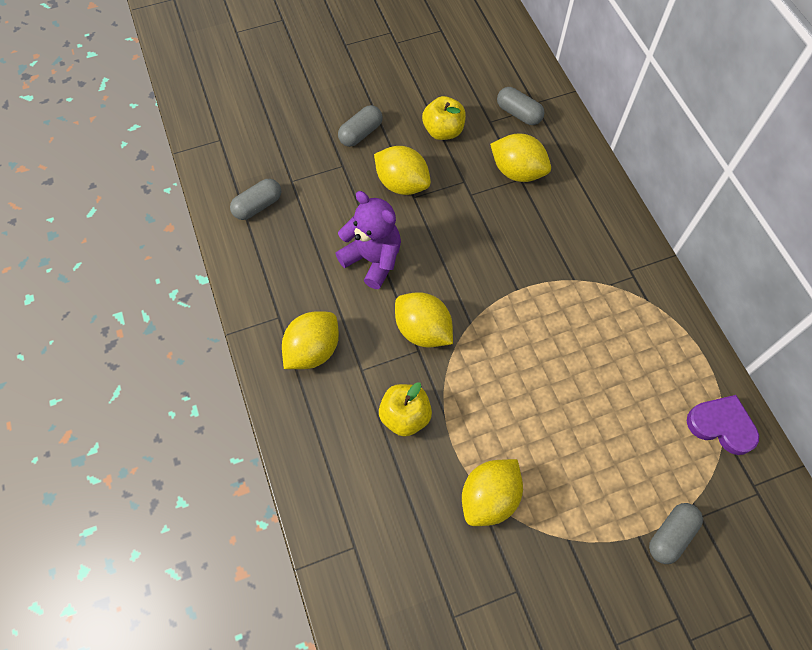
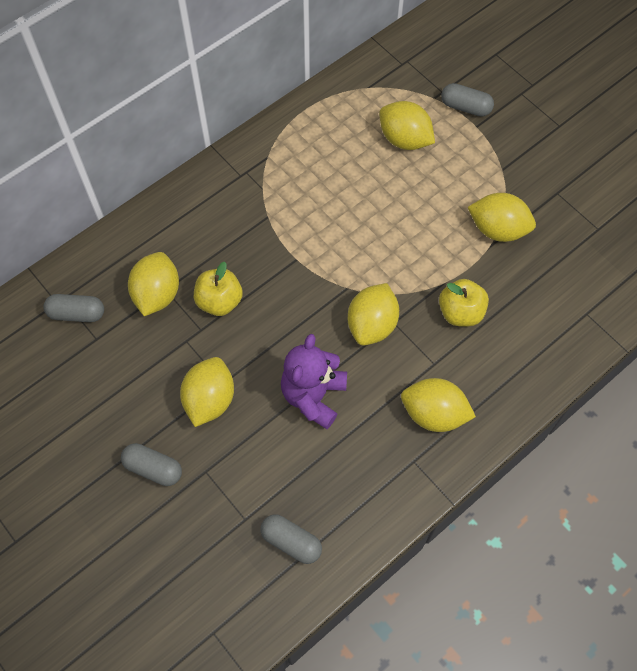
camera: 110 degrees left, 0 degrees up
yellow apple [422,96,466,140] -> yellow apple moved to [194,262,243,316]
grey capsule [497,87,545,125] -> grey capsule turned 75 degrees clockwise [43,294,104,322]
purple heart [687,395,759,455] -> none
none -> yellow lemon [379,101,435,150]

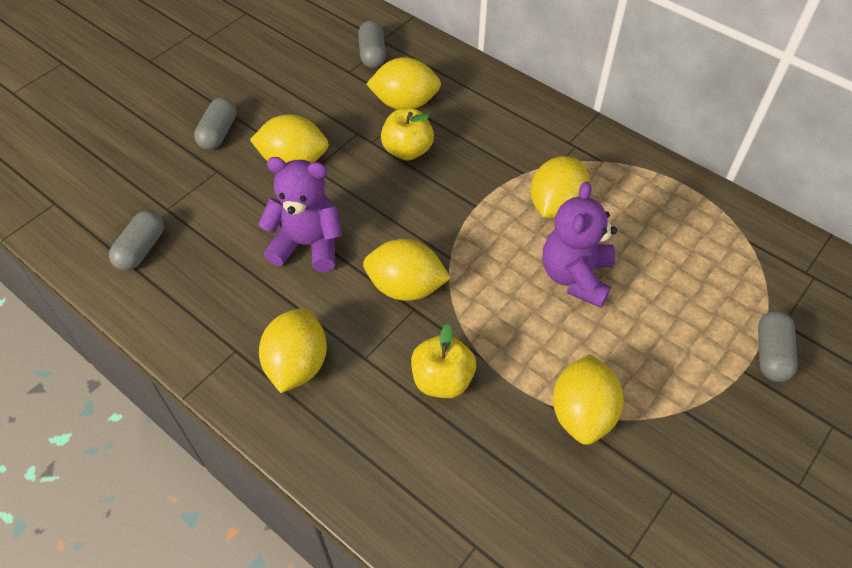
camera: 80 degrees right, 10 degrees down
yellow lemon [379,101,435,150] -> yellow lemon moved to [531,156,590,219]
none -> purple teddy bear [543,181,617,308]

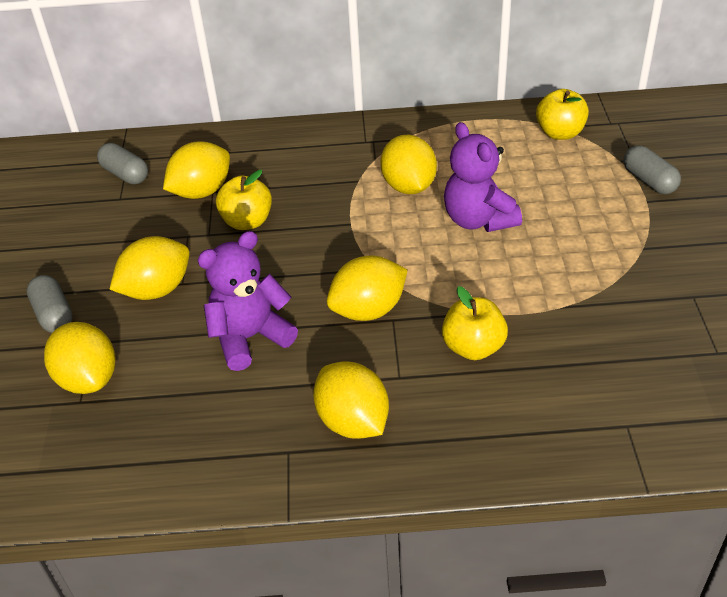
camera: 40 degrees left, 10 degrees down
grey capsule [109,210,164,271] -> none
yellow lemon [553,354,624,445] -> yellow lemon moved to [44,322,115,394]
none -> yellow apple [536,89,589,140]

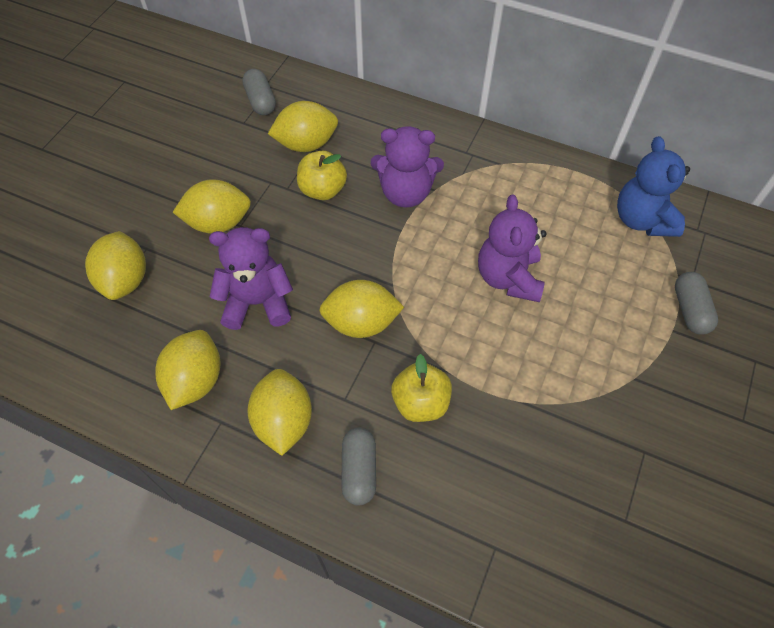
camera: 25 degrees right, 15 degrees up
grey capsule [27,275,73,333] -> grey capsule moved to [341,427,376,505]
yellow lemon [380,134,437,194] -> yellow lemon moved to [155,330,220,410]
yellow apple [536,89,589,140] -> blue teddy bear [617,136,690,237]
none -> purple teddy bear [371,126,444,208]

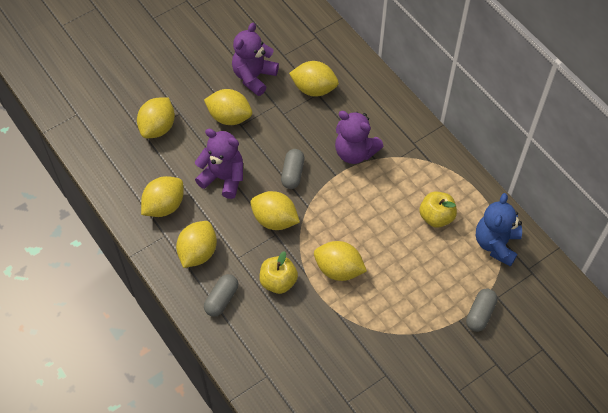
camera: 30 degrees right, 0 degrees up
grey capsule [243,69,276,115] -> grey capsule moved to [281,149,304,189]
yellow apple [297,150,347,200] -> yellow apple moved to [419,192,457,228]
purple teddy bear [478,195,547,302] -> purple teddy bear moved to [232,23,279,96]
none -> yellow lemon [314,241,367,281]

